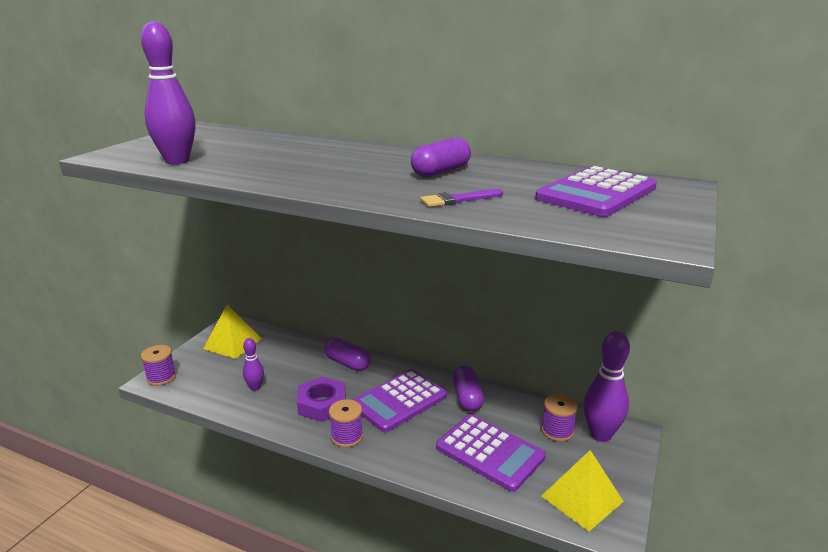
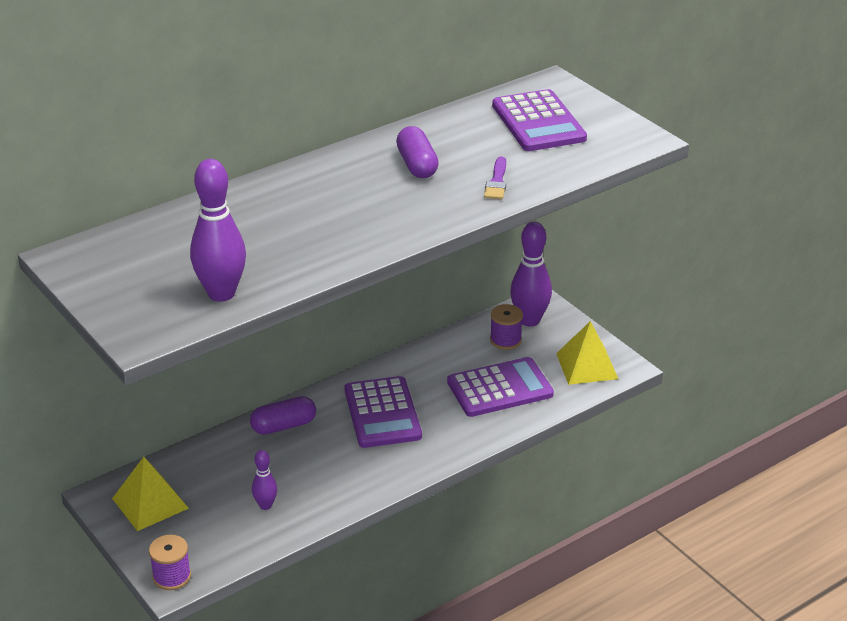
camera: 60 degrees left, 10 degrees up
purple nut [297,377,346,422] -> none
purple spool [329,399,363,447] -> none
purple capsule [453,365,484,412] -> none

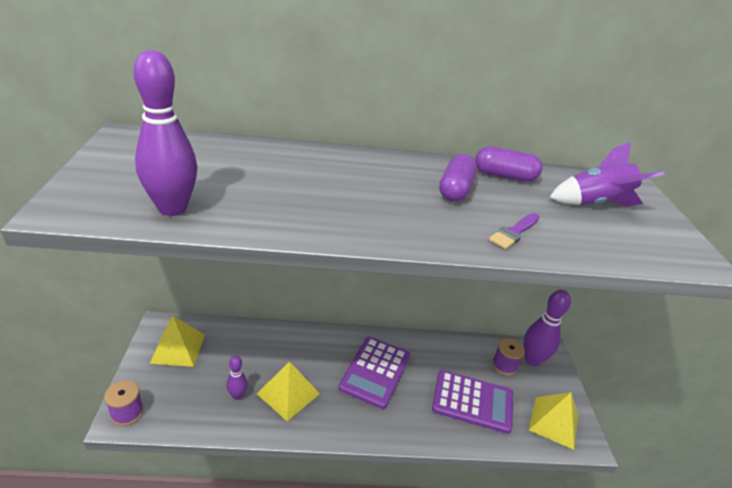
camera: 30 degrees right, 0 degrees up
purple capsule [250,396,316,435] -> purple capsule moved to [475,146,543,182]
purple calculator [492,89,587,151] -> purple rocket [549,142,665,207]
none -> yellow pyramid [257,361,320,421]

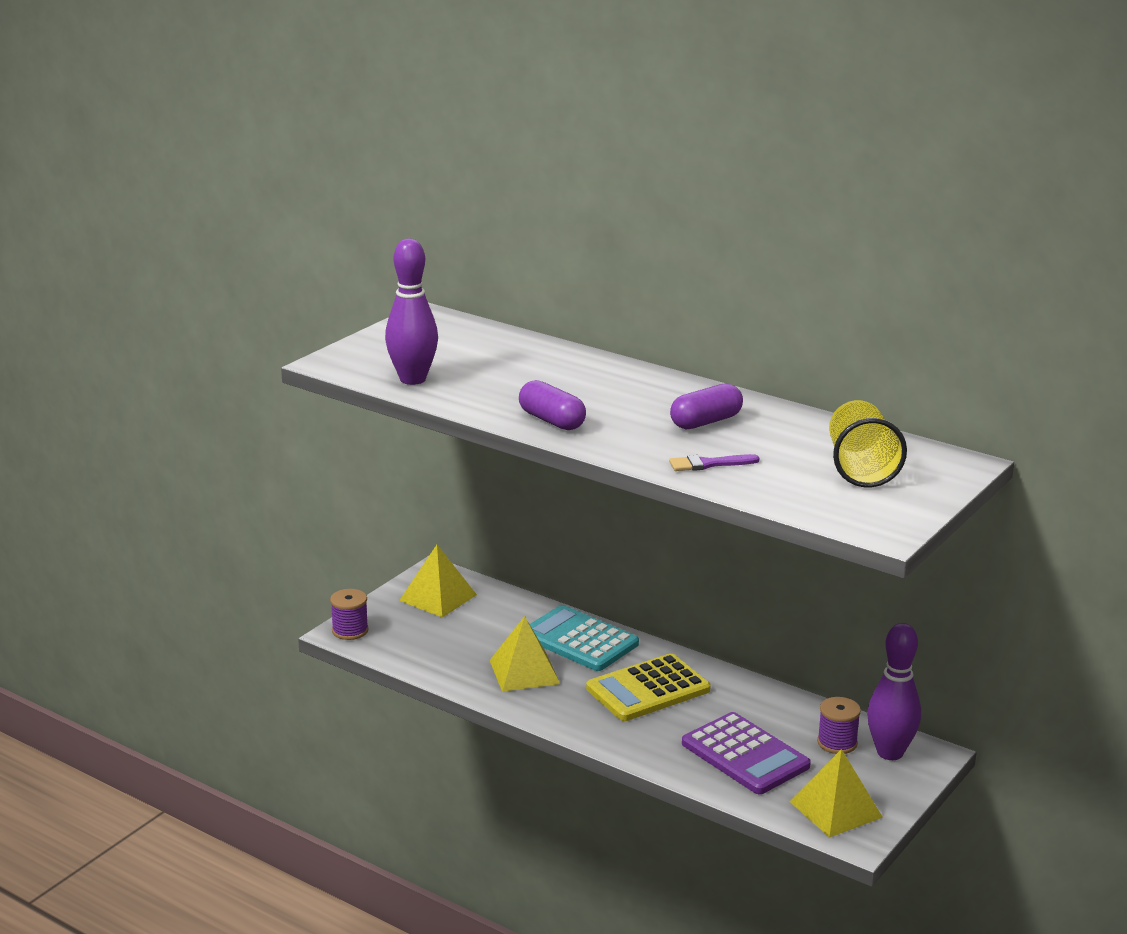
camera: 40 degrees right, 10 degrees down
purple bowling pin [226,356,248,400] -> none
purple calculator [339,337,410,409] -> yellow calculator [586,653,711,721]
purple capsule [475,146,543,182] -> purple capsule moved to [519,380,586,430]
purple rocket [549,142,665,207] -> yellow cup [829,400,907,487]
none -> turquoise calculator [530,605,639,671]

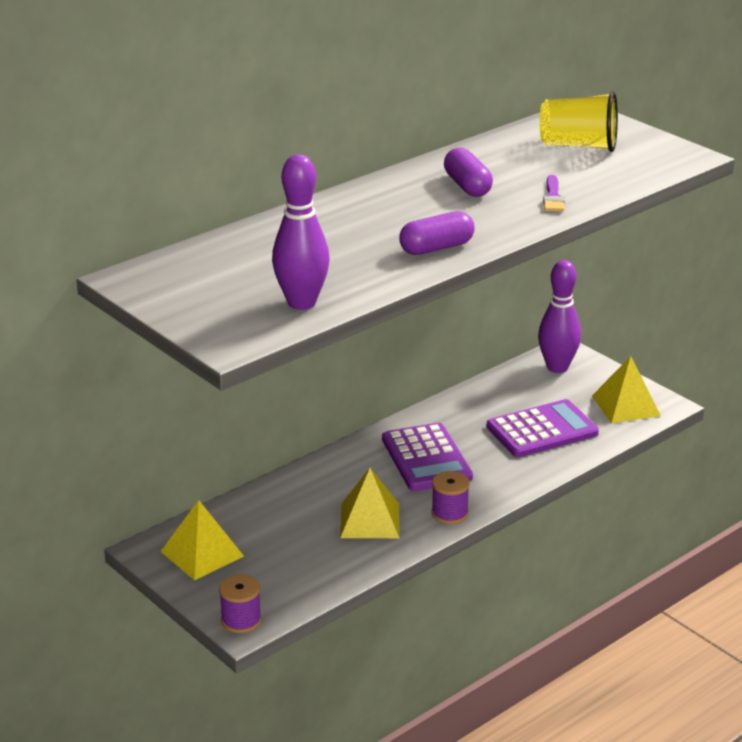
camera: 75 degrees left, 5 degrees up
turquoise calculator [530,605,639,671] -> none
yellow calculator [586,653,711,721] -> purple calculator [382,423,473,491]
purple spool [817,697,861,754] -> purple spool moved to [432,471,470,524]

